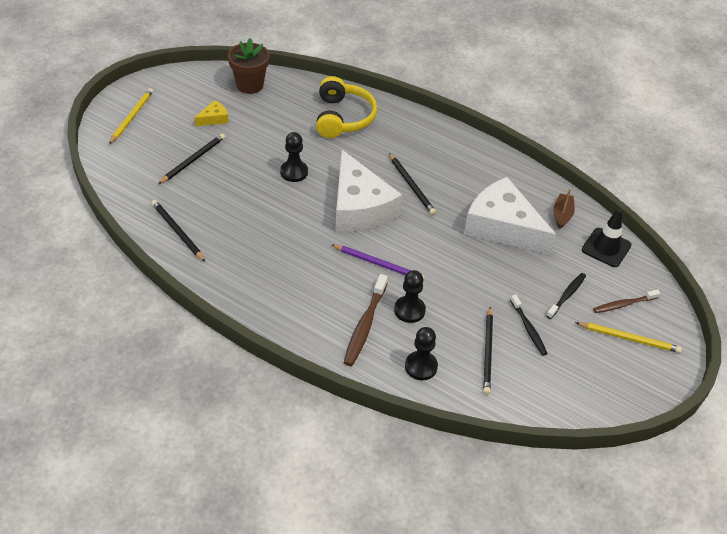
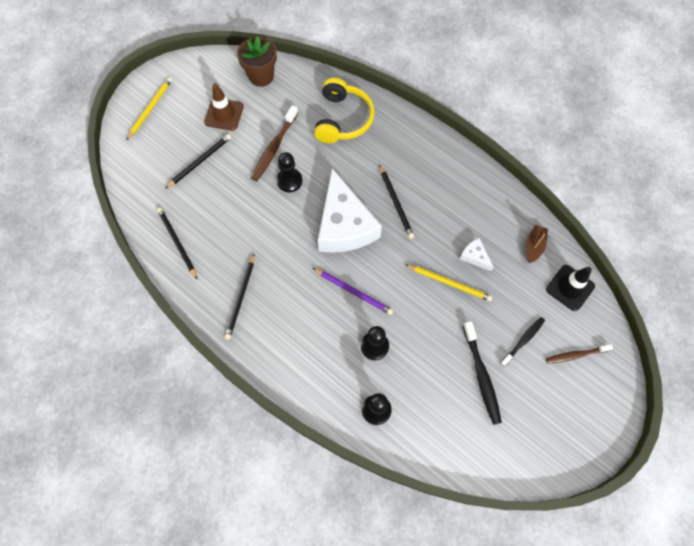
camera: 10 degrees right, 20 degrees up
yellow cheese [194,100,229,126] -> brown traffic cone [204,83,244,131]
brown toothbrush [344,274,388,366] -> brown toothbrush moved to [251,105,298,181]
white cheese [464,177,556,255] -> white cheese [460,238,494,271], size x0.41
black pencil [483,307,493,394] -> black pencil moved to [225,254,254,340]
black toothbrush [510,295,548,356] -> black toothbrush [463,321,502,425], size x1.52
yellow pencil [575,322,682,353] -> yellow pencil moved to [405,264,493,301]

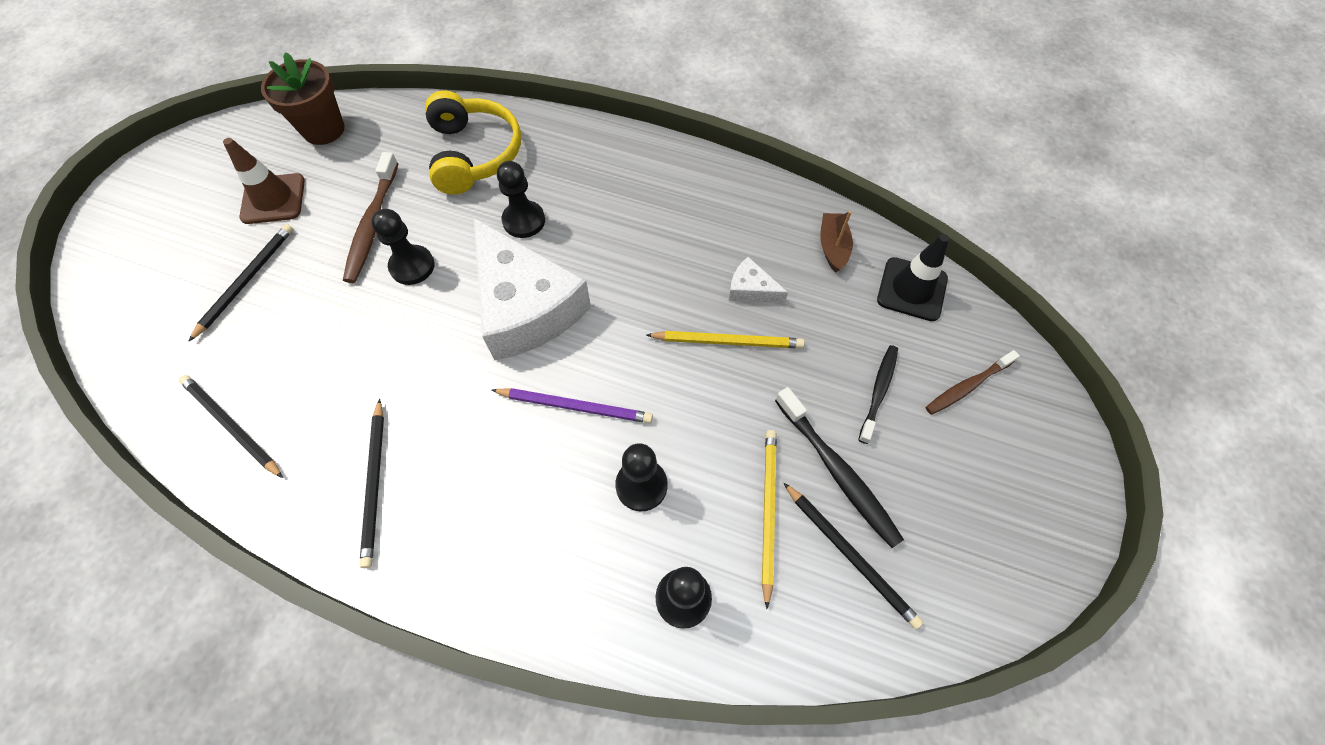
camera: 20 degrees left, 5 degrees down
yellow pencil [126,77,172,141] -> yellow pencil moved to [762,430,777,609]
black pencil [380,165,414,239] -> black pencil moved to [783,482,923,629]
none -> black pawn [497,161,545,238]

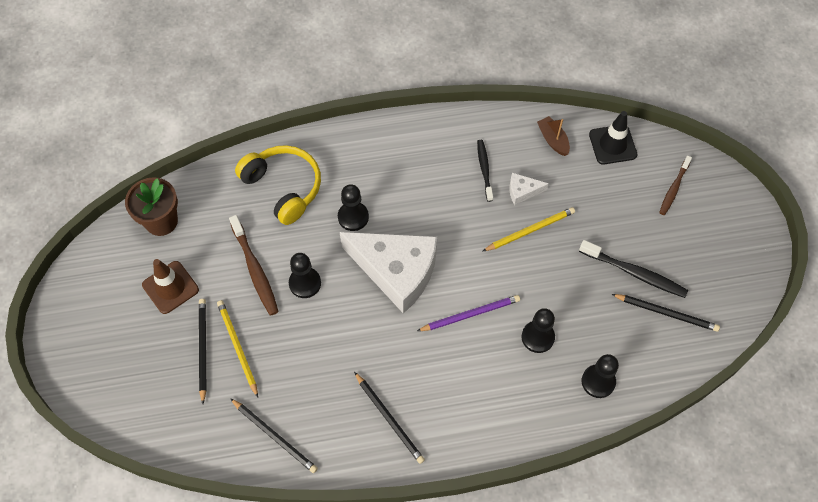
camera: 30 degrees left, 0 degrees up
black pencil [179,375,283,478] -> black pencil turned 150 degrees counterclockwise [230,398,318,473]
yellow pencil [762,430,777,609] -> yellow pencil moved to [217,300,258,397]
black toothbrush [858,345,898,444] -> black toothbrush moved to [477,140,493,202]

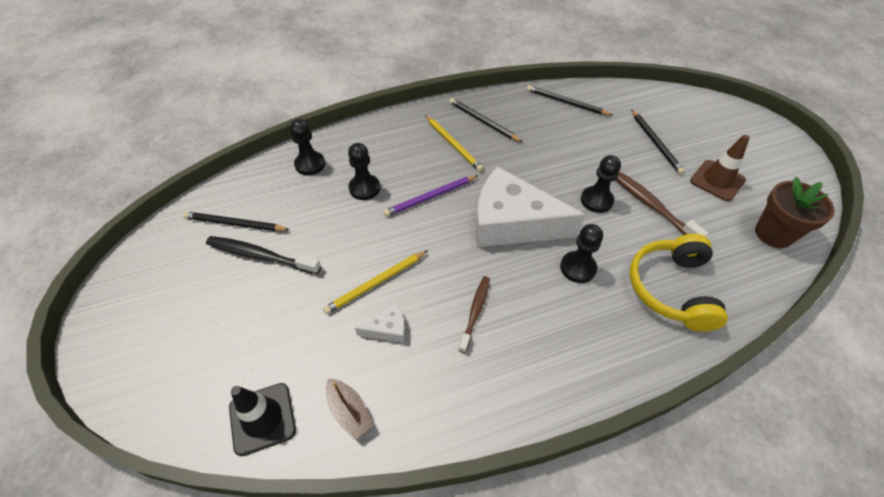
camera: 170 degrees right, 10 degrees down
yellow pencil [217,300,258,397] -> yellow pencil moved to [425,115,483,172]
yellow headphones [235,145,321,225] -> yellow headphones turned 60 degrees clockwise [630,234,728,332]
black toothbrush [477,140,493,202] -> none
brown toothbrush [659,156,692,215] -> brown toothbrush moved to [459,276,490,353]

